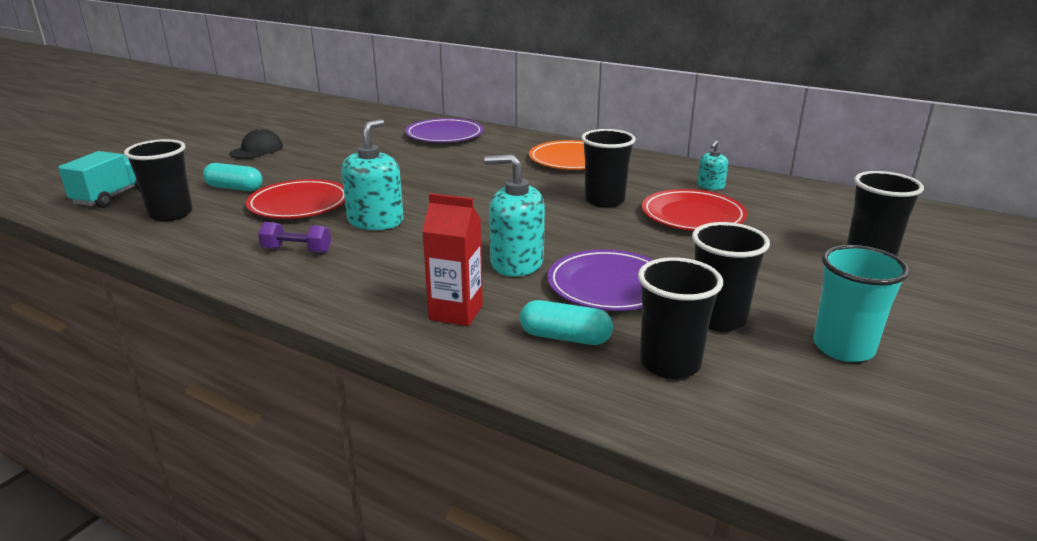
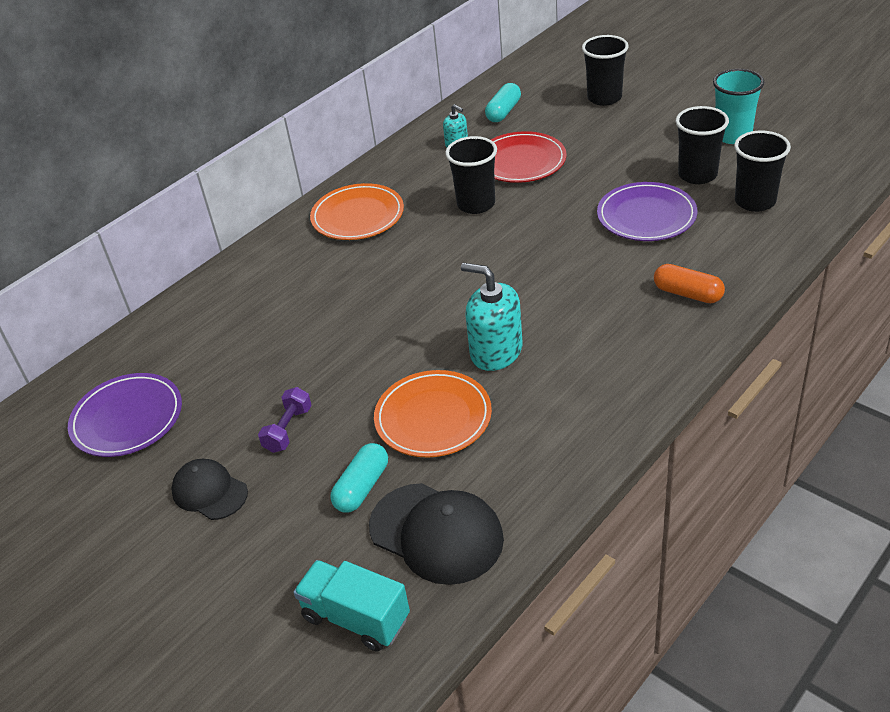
camera: 75 degrees left, 15 degrees up
black cup [124,139,193,221] -> black cap [369,483,504,585]
red plate [246,179,345,219] -> orange plate [374,370,492,457]
purple dumbbell [258,222,331,253] -> purple dumbbell moved to [258,387,312,453]
purple plate [405,118,483,143] -> purple plate moved to [68,373,182,457]
red carton [422,193,483,326] -> orange capsule [654,264,725,303]
turquoise soap dispenser [484,154,545,277] -> none
turquoise capsule [520,300,613,345] -> turquoise capsule moved to [485,83,521,122]

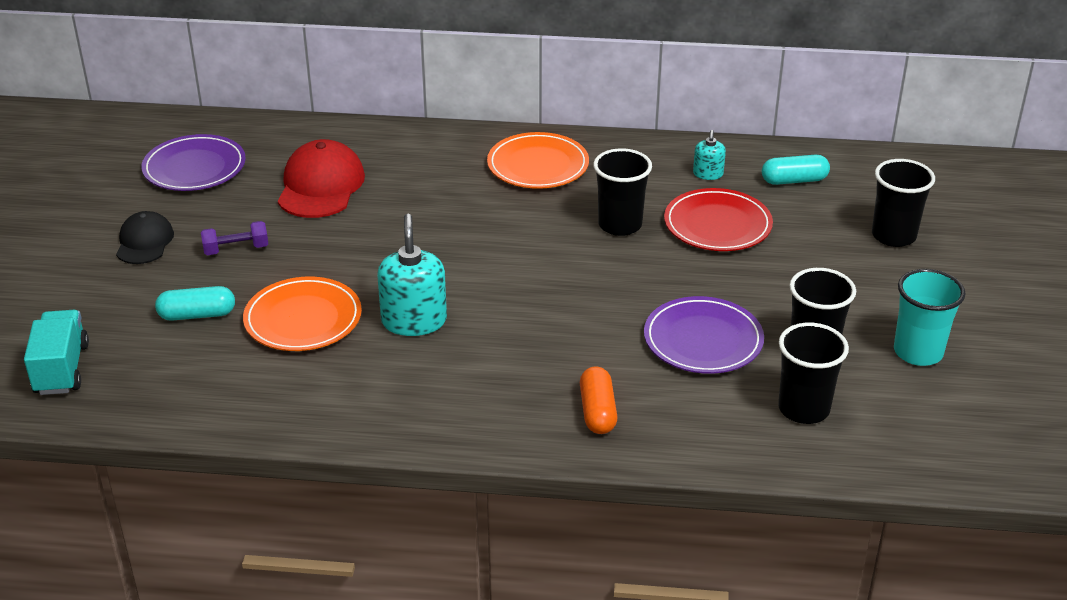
camera: 50 degrees right, 5 degrees down
black cap [369,483,504,585] -> none
none -> red cap [278,139,365,218]

